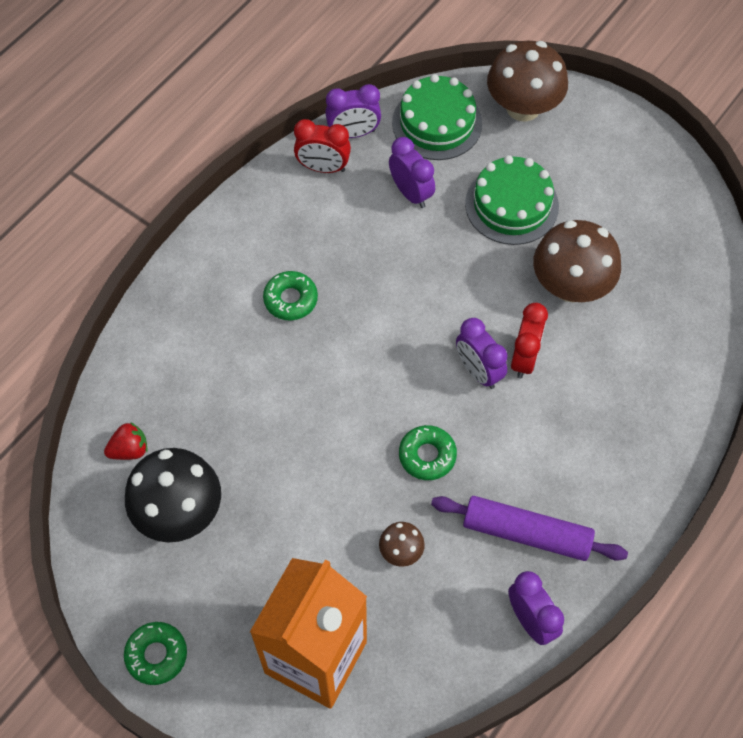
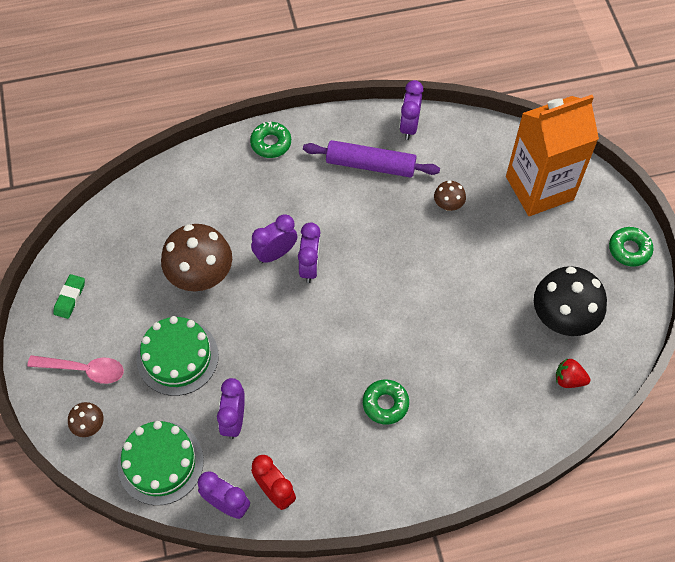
camera: 140 degrees left, 0 degrees up
green donut [399,425,457,480] -> green donut moved to [250,122,291,158]
purple rolling pin [431,496,628,561] -> purple rolling pin turned 45 degrees counterclockwise [303,140,440,178]
brown mushroom [487,41,568,122] -> brown mushroom [68,402,104,437], size x0.47
red clock [511,303,548,379] -> purple clock [251,214,297,264]
none -> pink spoon [27,355,124,384]
none -> green eraser [53,274,85,319]

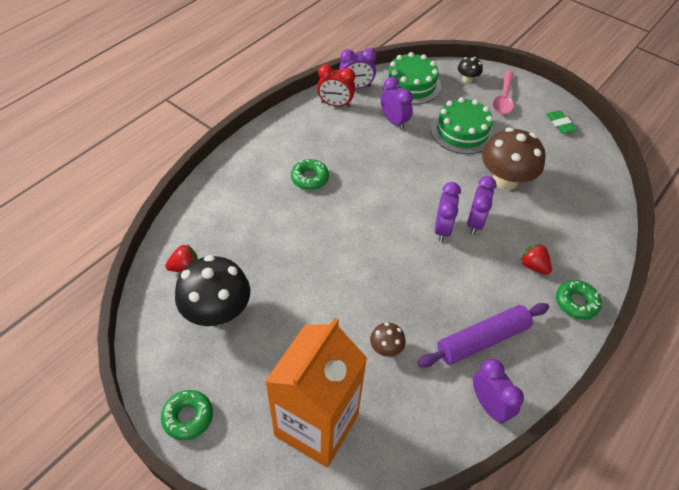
camera: 140 degrees right, 10 degrees down
pink spoon [27,355,124,384] -> pink spoon turned 45 degrees counterclockwise [493,71,514,114]
brown mushroom [68,402,104,437] -> black mushroom [458,57,483,83]
purple clock [298,222,321,283] -> purple clock turned 135 degrees counterclockwise [435,182,461,242]
none -> red strawberry [521,244,552,275]

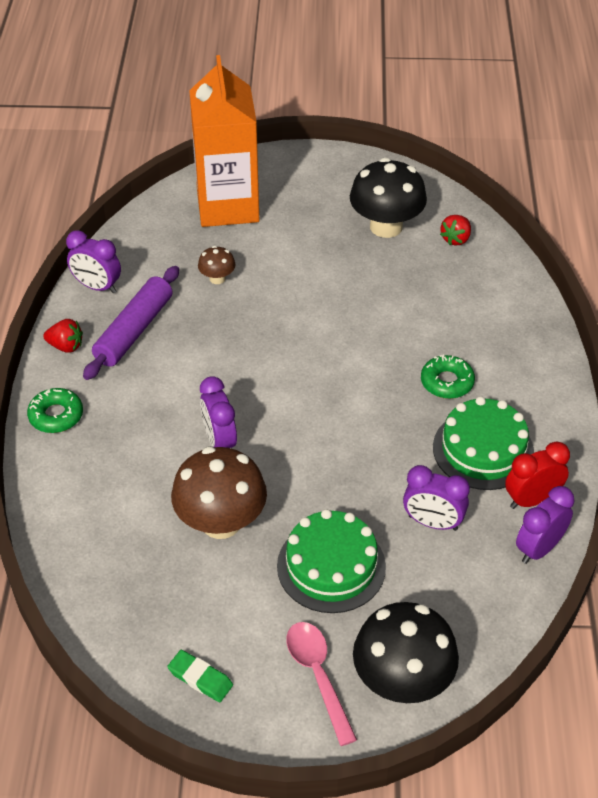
camera: 145 degrees right, 5 degrees down
green donut [161,390,213,440] -> none
green cake [382,52,441,105] -> green cake moved to [433,396,534,490]
purple clock [435,182,461,242] -> none
black mushroom [458,57,483,83] -> black mushroom [353,602,459,703], size x2.11
red strawberry [521,244,552,275] -> red strawberry moved to [43,319,83,353]

